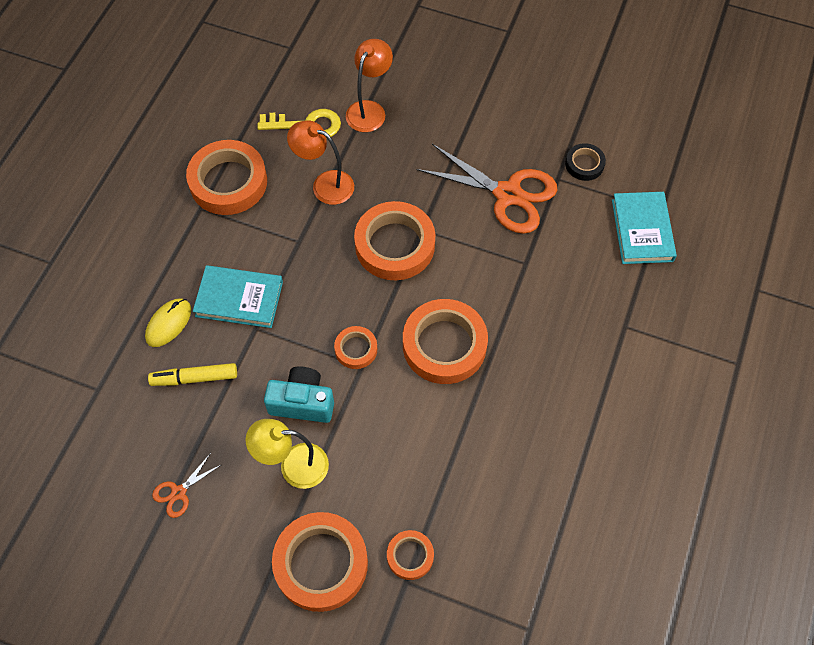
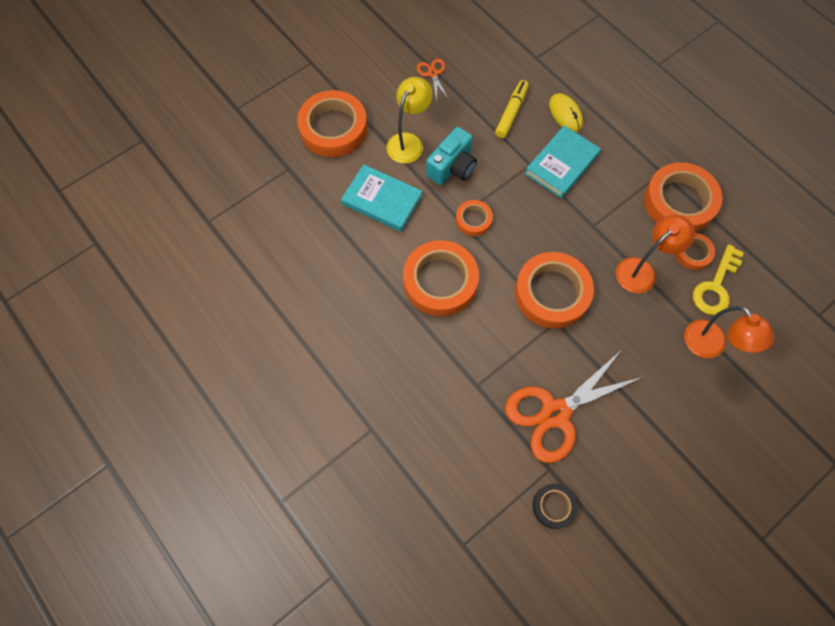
camera: 120 degrees right, 5 degrees up
orange tape [387,530,434,580] -> orange tape moved to [675,233,715,270]
turquoise book [612,192,677,264] -> turquoise book moved to [341,164,422,232]

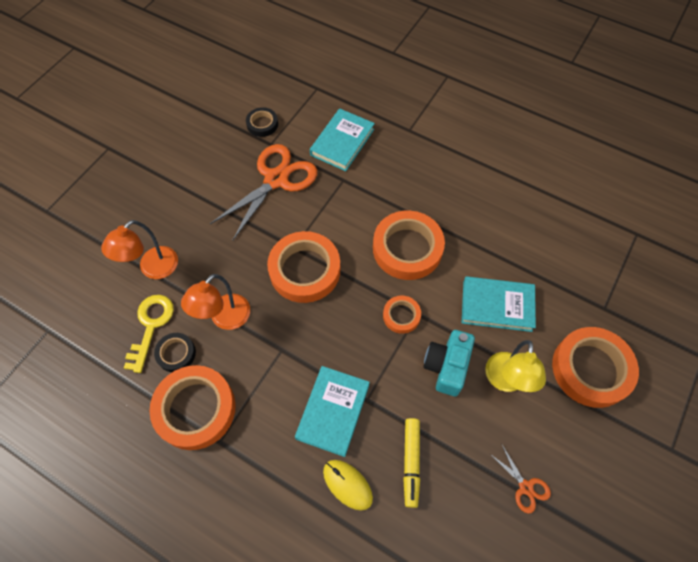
camera: 160 degrees right, 5 degrees down
orange tape [675,233,715,270] -> black tape [154,333,196,372]
orange lamp [684,306,775,358] -> orange lamp turned 90 degrees counterclockwise [101,220,178,279]
none -> turquoise book [310,108,375,171]

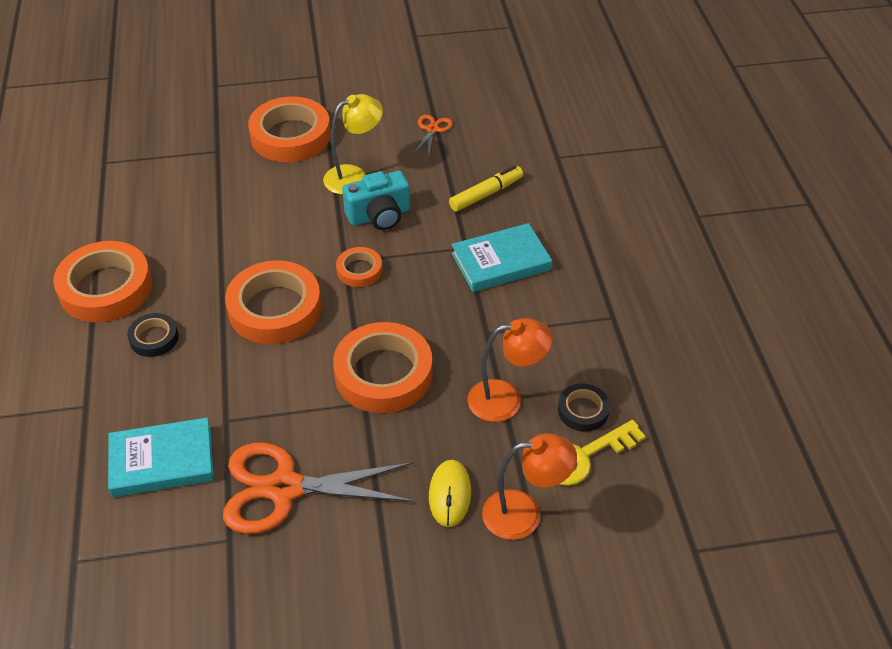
camera: 130 degrees left, 15 degrees down
orange tape [149,365,236,450] -> orange tape moved to [53,241,152,322]
black tape [246,107,278,137] -> black tape moved to [127,313,179,357]
yellow mouse [323,460,373,511] -> yellow mouse moved to [429,460,471,527]
turquoise book [462,276,536,332] -> none

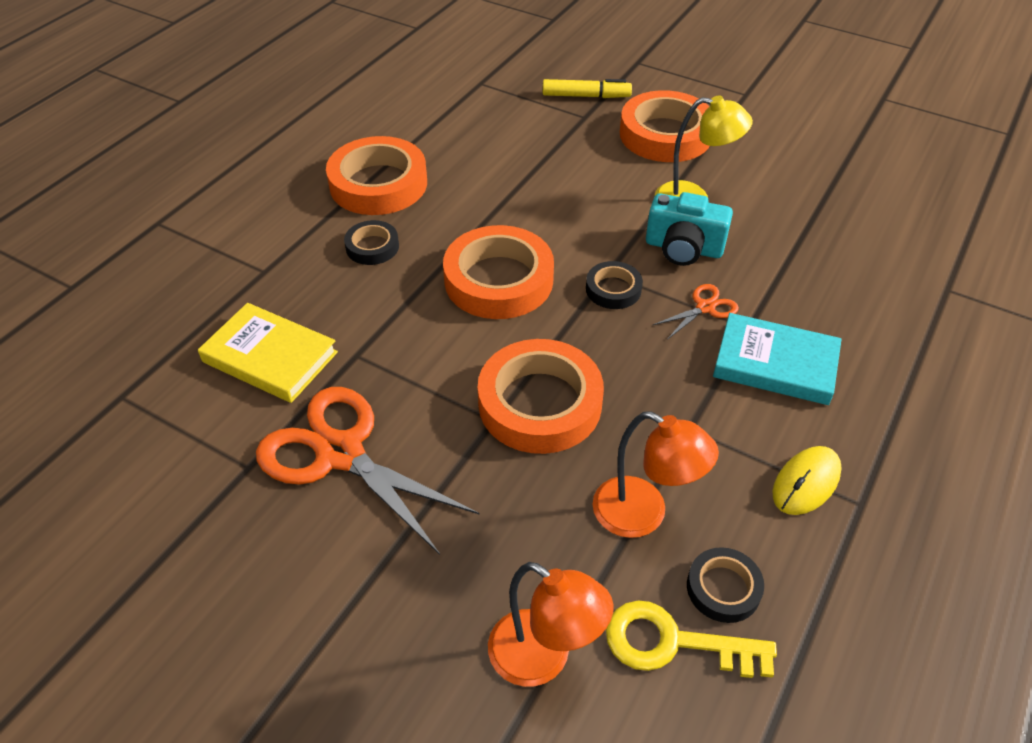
camera: 40 degrees right, 0 degrees up
turquoise book [108,418,214,497] -> yellow book [198,303,338,403]
orange tape [336,247,382,287] -> black tape [586,261,643,309]
orange scissors [413,115,452,154] -> orange scissors moved to [653,284,739,340]
yellow mouse [429,460,471,527] -> yellow mouse moved to [772,446,842,515]
yellow marker [449,166,523,212] -> yellow marker moved to [543,79,632,98]

